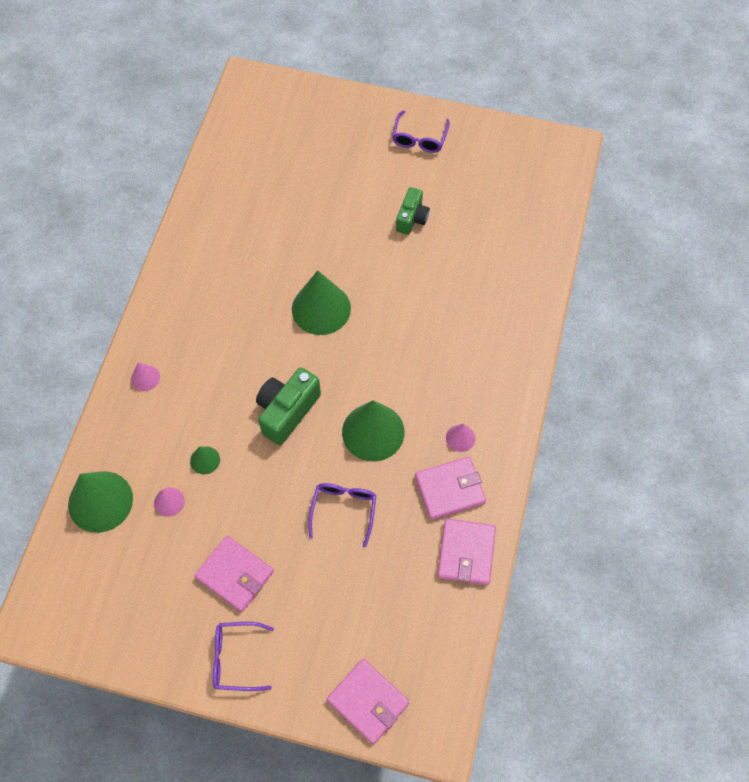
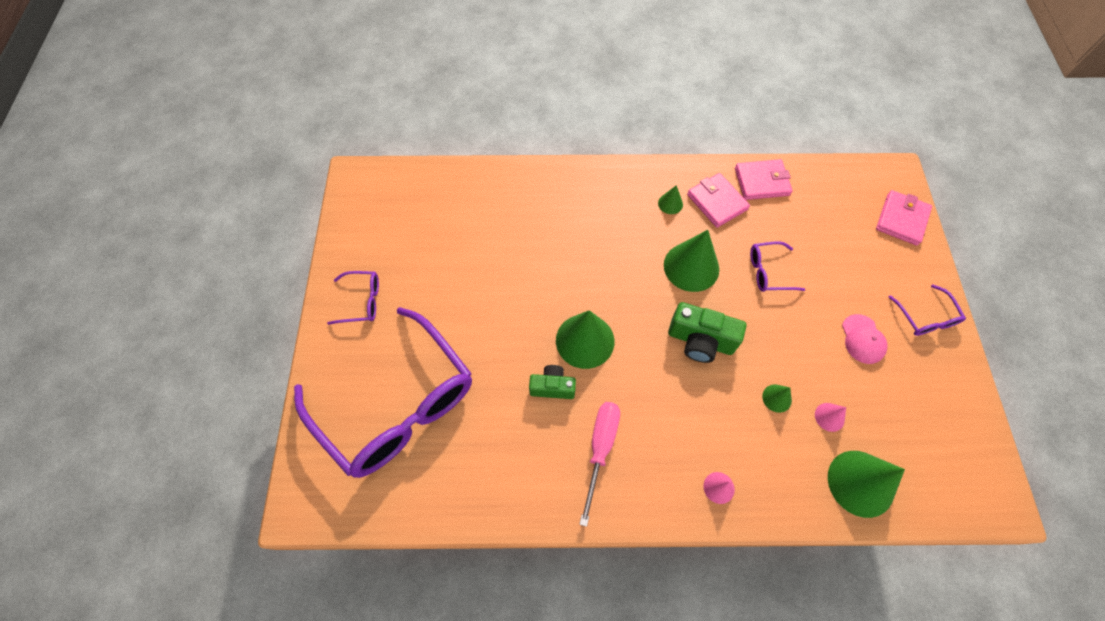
camera: 105 degrees left, 0 degrees up
pink wallet [195,536,274,612] -> pink cap [842,314,888,364]
green camera [396,187,430,235] -> green camera moved to [529,365,576,399]
pink cone [446,424,475,452] -> green cone [658,185,683,214]
none -> purple glasses [294,307,472,478]
none -> pink screwdriver [579,402,620,527]

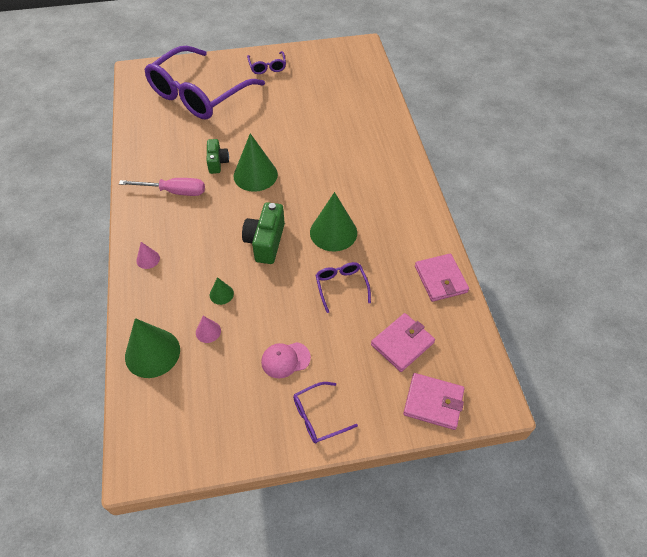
camera: 80 degrees right, 10 degrees down
green cone [658,185,683,214] -> none
pink wallet [687,173,750,228] -> pink wallet moved to [371,313,435,372]

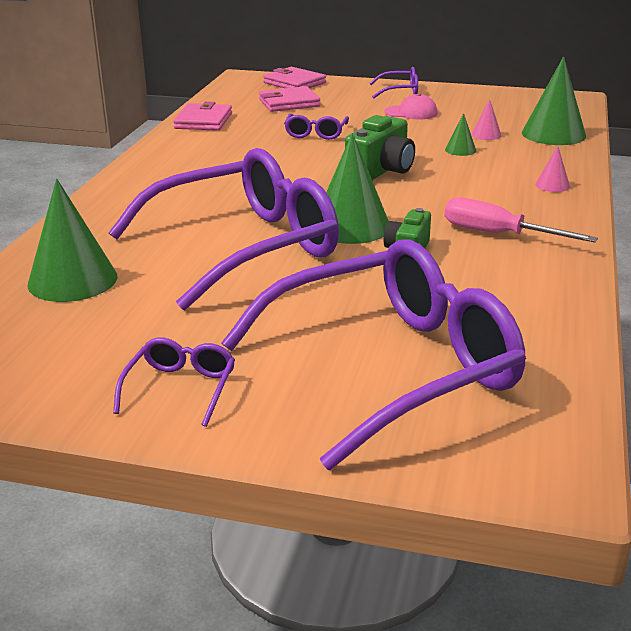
camera: 155 degrees left, 25 degrees down
green cone [310,192,357,251] -> green cone moved to [27,179,117,302]
none -> purple glasses [109,148,339,311]

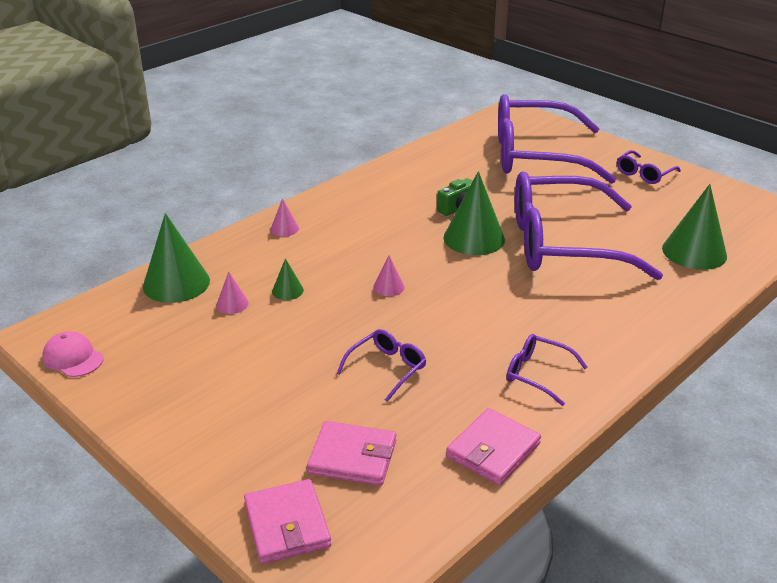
camera: 150 degrees left, 5 degrees up
green camera [345,115,415,180] -> pink cone [373,256,405,296]
purple glasses [370,67,418,99] -> purple glasses moved to [507,334,587,406]
pink cap [384,93,438,119] -> pink cap moved to [42,331,104,377]
pink screwdriver [445,197,598,243] -> none

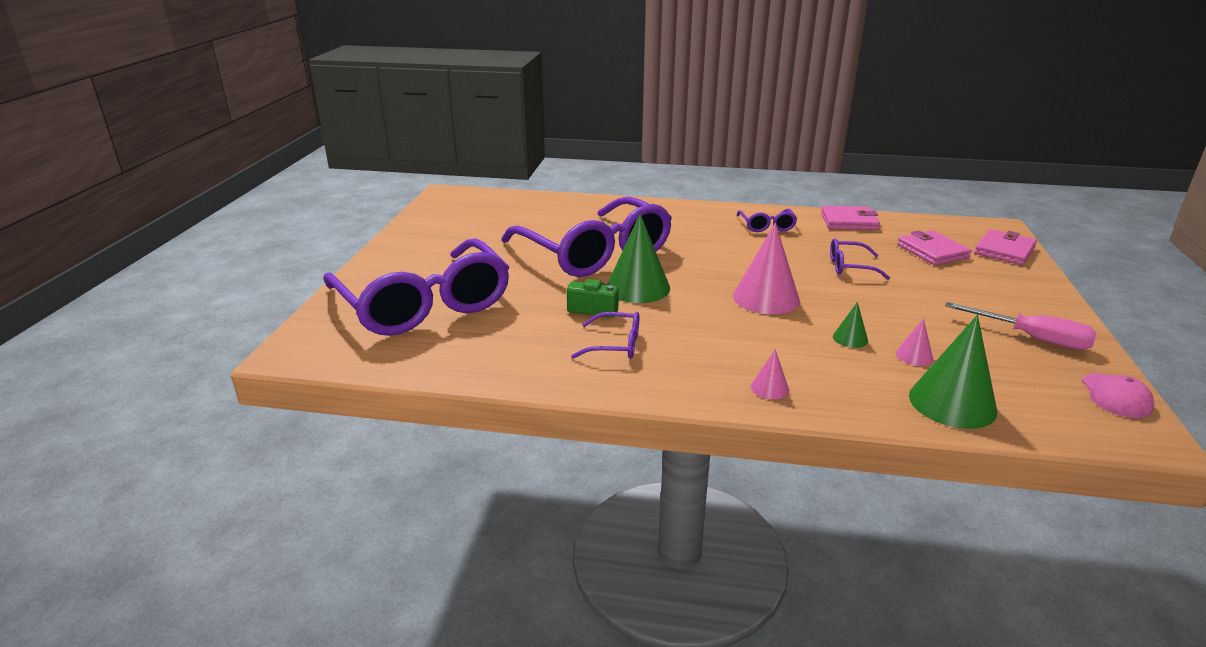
camera: 125 degrees left, 5 degrees down
pink cone [373,256,405,296] -> pink cone [733,223,800,314], size x2.11
purple glasses [617,150,681,184] -> purple glasses moved to [571,312,639,359]
green cone [662,184,727,270] -> none
none -> pink screwdriver [945,302,1097,350]

